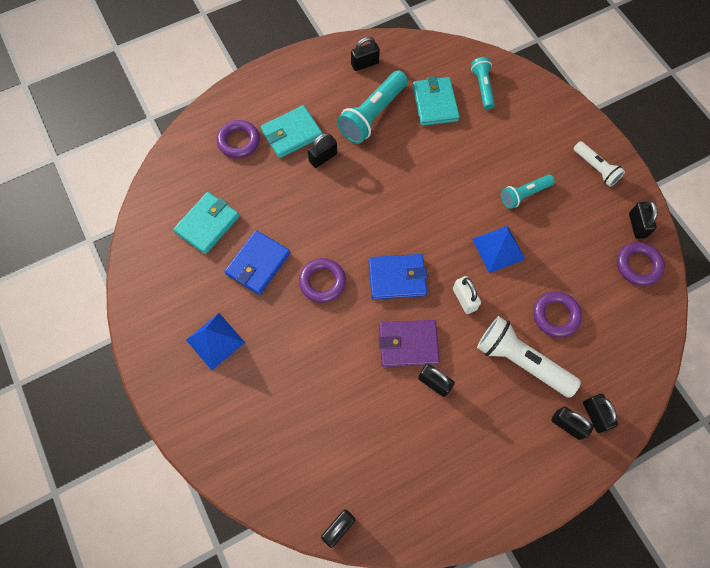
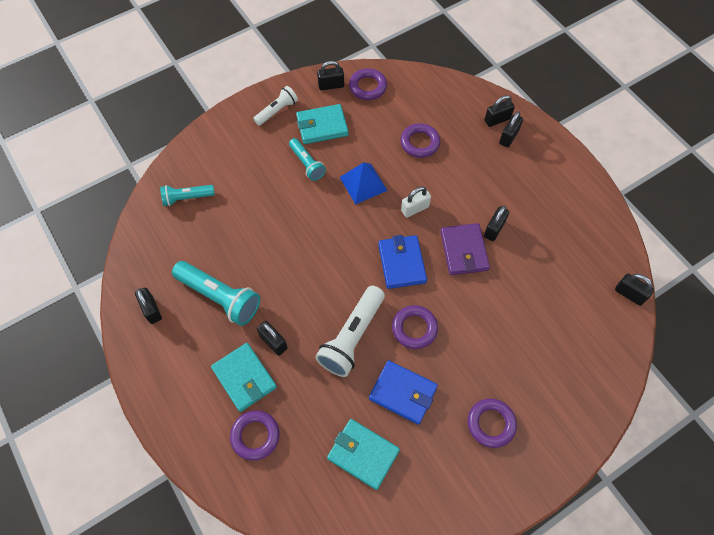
camera: 95 degrees left, 5 degrees down
blue pyramid [186,313,245,370] -> purple ring [468,399,517,448]
turquoise wallet [412,76,460,126] -> turquoise wallet moved to [296,104,349,144]
white flashlight [477,316,581,398] -> white flashlight moved to [315,286,385,377]

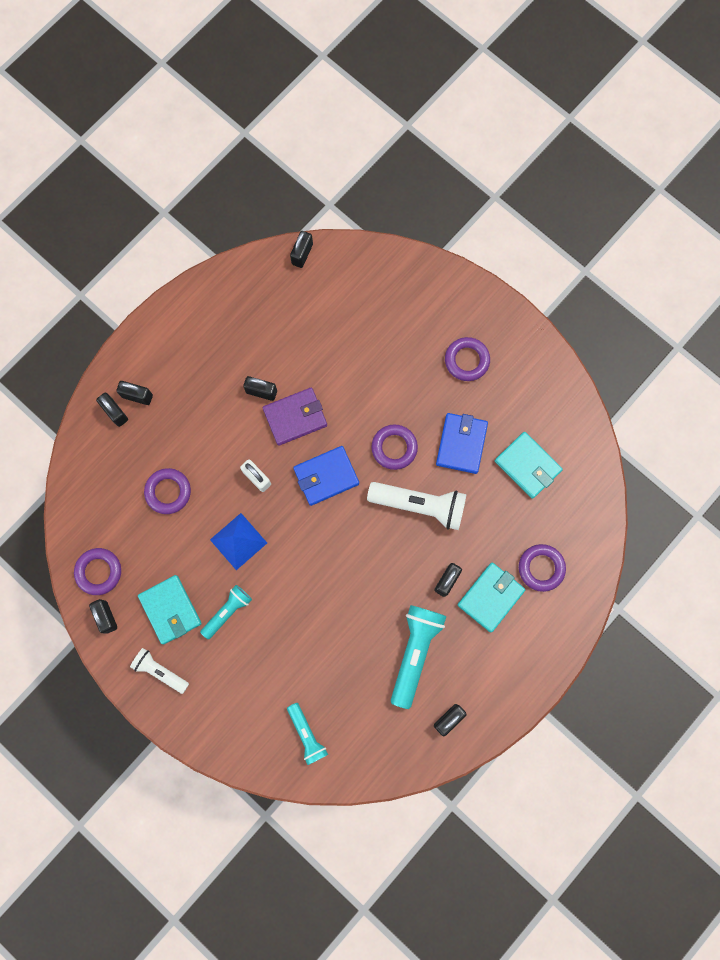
camera: 105 degrees left, 15 degrees up
turquoise wallet [327,419,400,490] -> turquoise wallet turned 60 degrees counterclockwise [495,432,563,499]

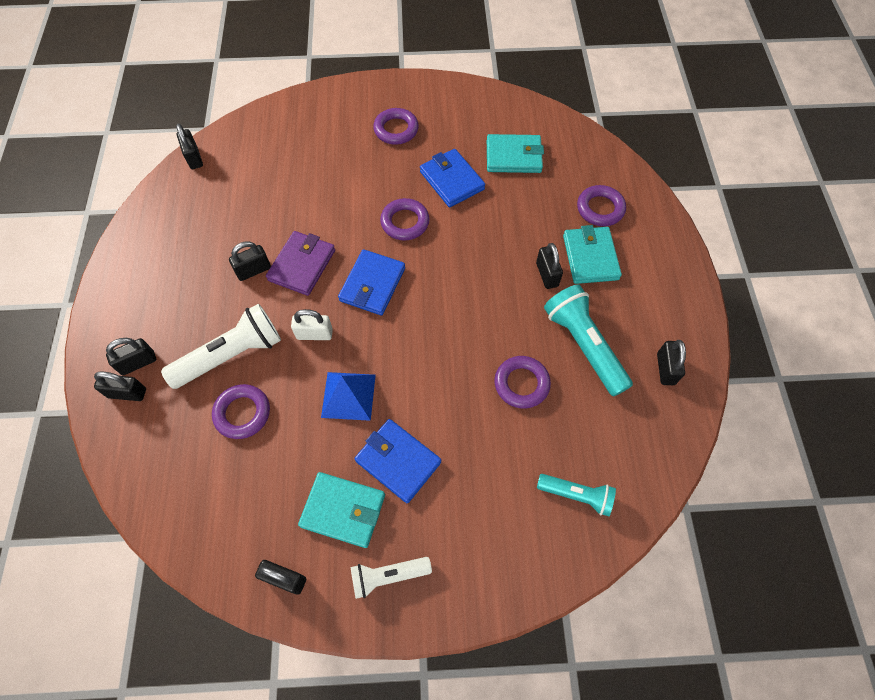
camera: 45 degrees left, 15 degrees down
purple ring [74,548,121,595] -> purple ring moved to [494,356,551,408]
turquoise flashlight [200,585,252,639] -> blue wallet [354,419,441,503]
white flashlight [367,482,466,530] -> white flashlight moved to [161,304,281,389]

